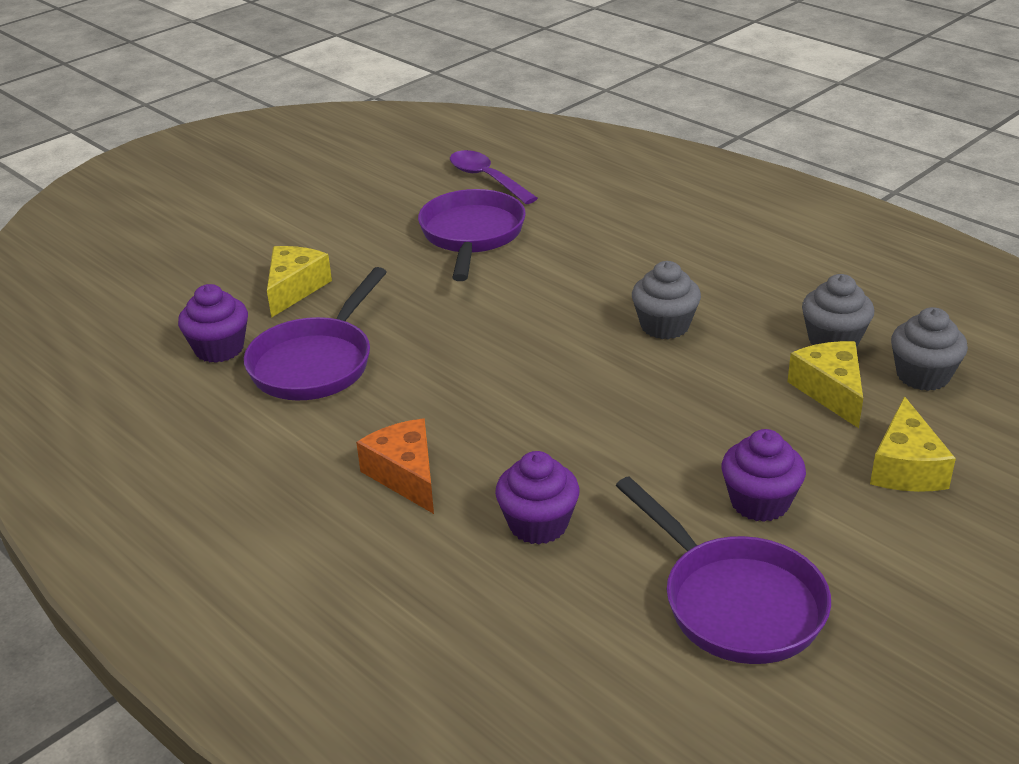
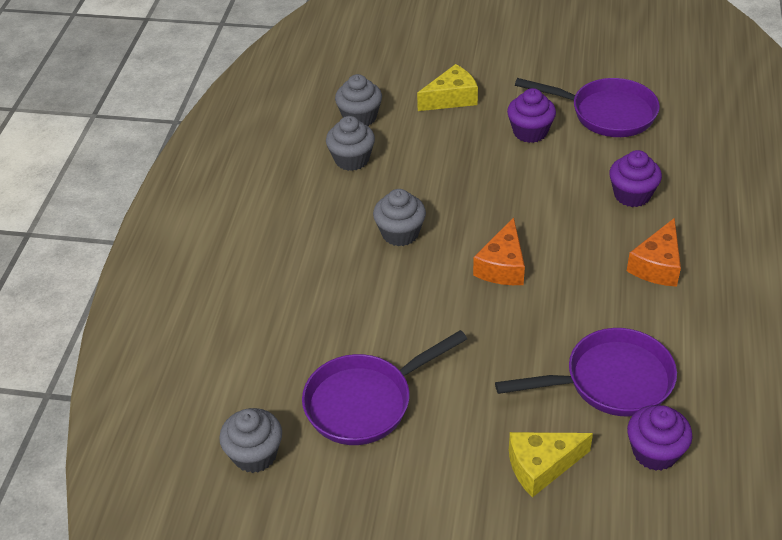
camera: 125 degrees left, 10 degrees up
purple spoon [450,150,538,204] -> grey cupcake [219,408,282,473]
purple pan [616,476,831,664] -> purple pan turned 90 degrees clockwise [515,78,660,137]
yellow cheese [787,341,863,428] -> none
none -> orange cheese [473,217,525,285]

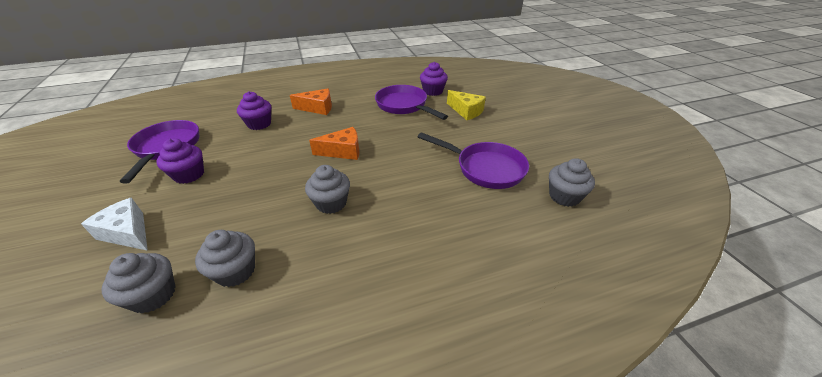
camera: 120 degrees left, 5 degrees down
yellow cheese [417,64,478,111] -> white cheese [81,198,148,251]

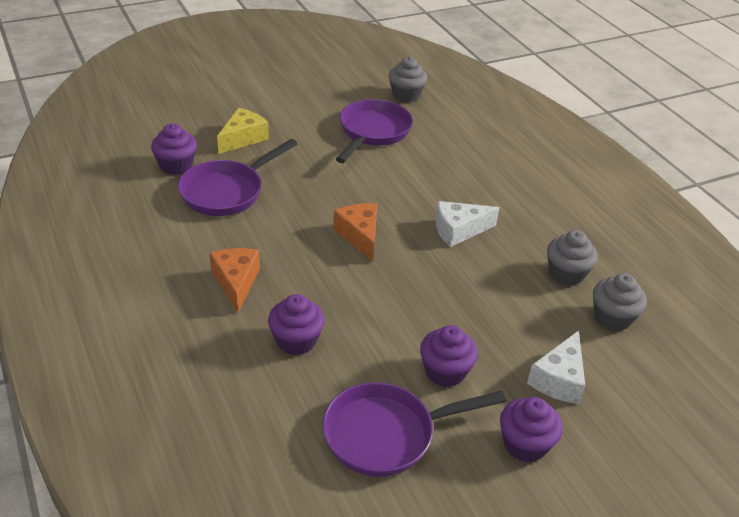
camera: 100 degrees left, 0 degrees up
grey cupcake [305,165,350,214] -> white cheese [436,201,499,247]
none -> purple cupcake [500,397,563,463]

